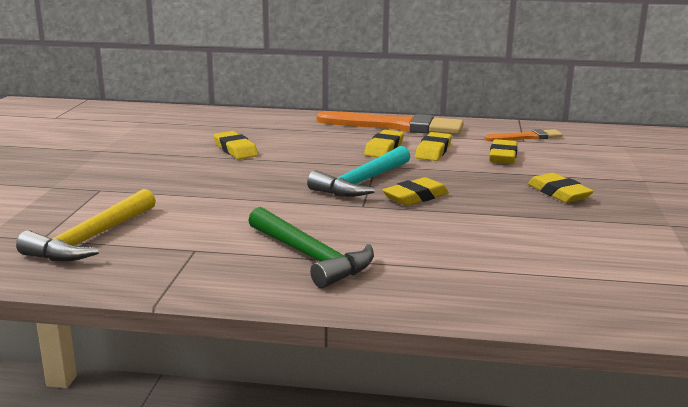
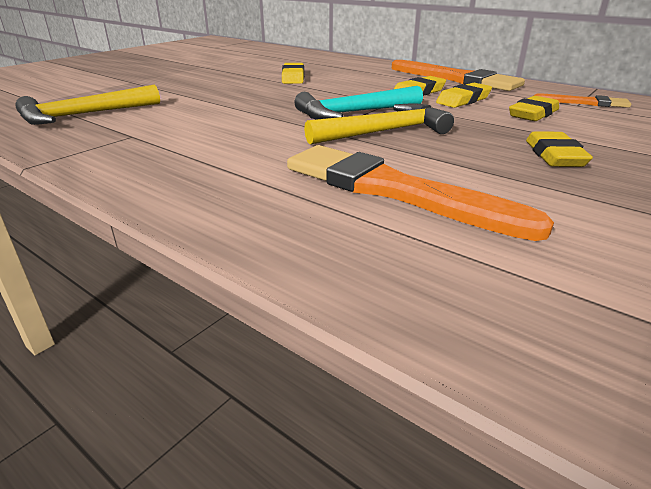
camera: 30 degrees right, 10 degrees up
green hammer [248,207,374,288] -> none
yellow eraser [382,177,449,206] -> yellow hammer [304,103,454,145]
none -> orange brush [287,145,554,241]

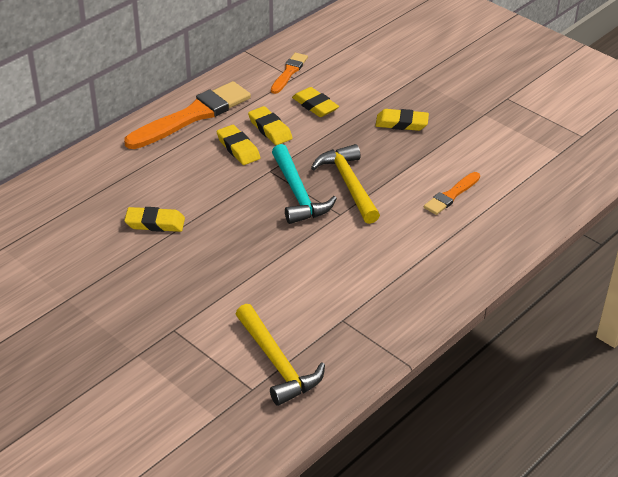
camera: 85 degrees left, 10 degrees up
orange brush [287,145,554,241] -> orange brush [424,172,480,215], size x0.52

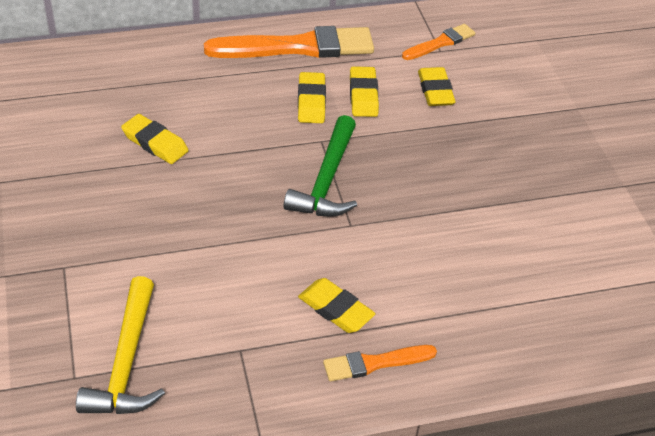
camera: 30 degrees right, 5 degrees up
turquoise hammer [272,144,337,224] -> green hammer [284,115,357,217]
yellow hammer [311,144,380,224] -> none
yellow eraser [375,109,429,131] -> yellow eraser moved to [298,278,376,333]
orange brush [424,172,480,215] -> orange brush moved to [323,345,437,381]

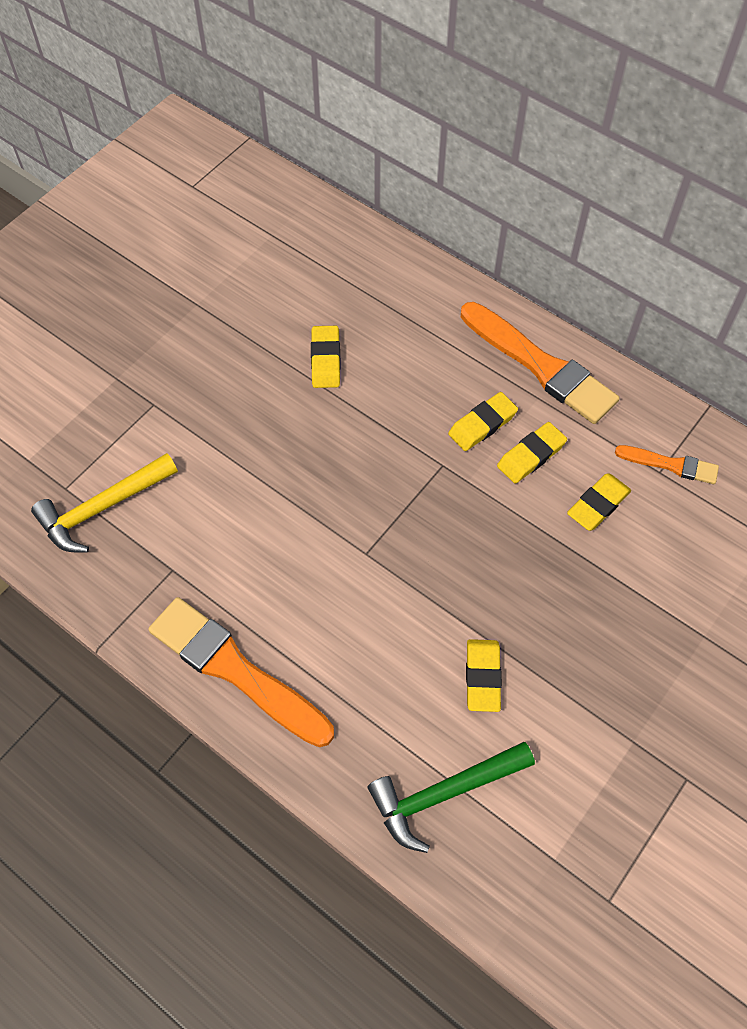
camera: 55 degrees right, 15 degrees up
green hammer [284,115,357,217] -> green hammer moved to [368,742,535,853]
yellow eraser [298,278,376,333] -> yellow eraser moved to [466,639,502,712]
orange brush [323,345,437,381] -> orange brush [148,597,334,747], size x1.93

